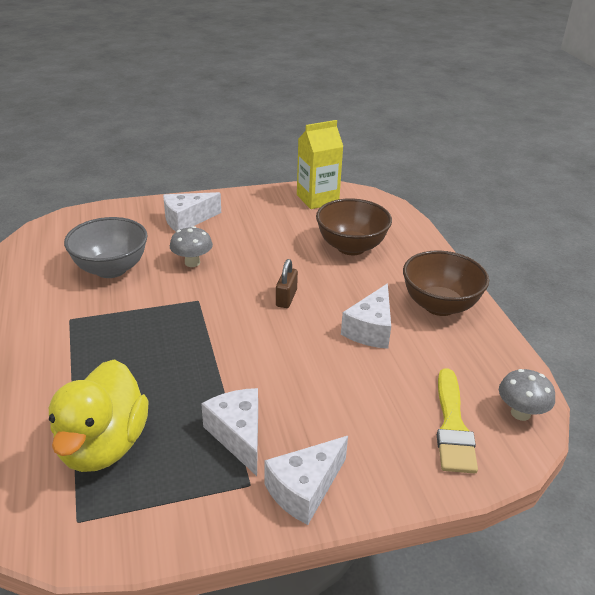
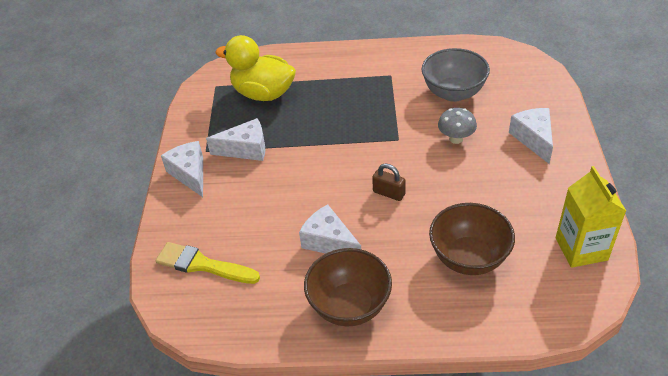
camera: 110 degrees right, 10 degrees up
grey mushroom [499,369,555,421] -> none

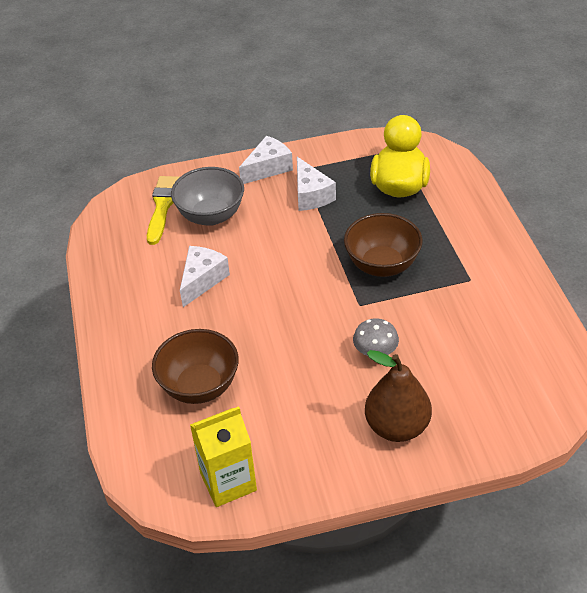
camera: 75 degrees right, 0 degrees up
brown bowl [304,248,392,326] -> brown bowl moved to [344,213,423,277]
brown padlock [372,163,406,201] -> none
grey bowl [422,48,490,102] -> grey bowl moved to [171,167,244,226]
white cheese [509,108,553,164] -> brown pear [365,350,432,442]

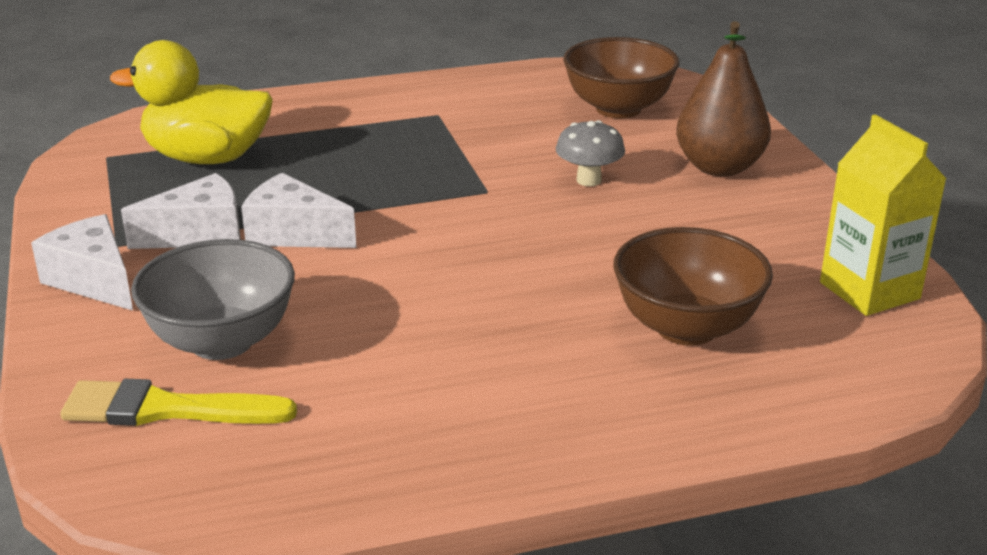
camera: 95 degrees left, 15 degrees down
white cheese [180,246,230,307] -> white cheese moved to [241,173,357,248]
brown bowl [344,213,423,277] -> brown bowl moved to [563,37,680,119]

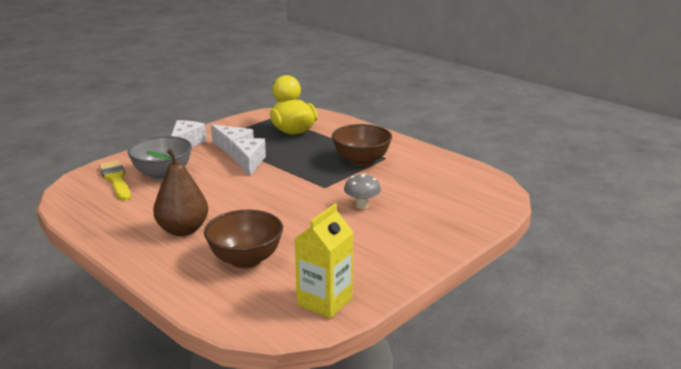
camera: 60 degrees right, 5 degrees down
brown bowl [563,37,680,119] -> brown bowl moved to [332,124,392,167]
brown pear [676,21,771,177] -> brown pear moved to [146,149,208,236]

